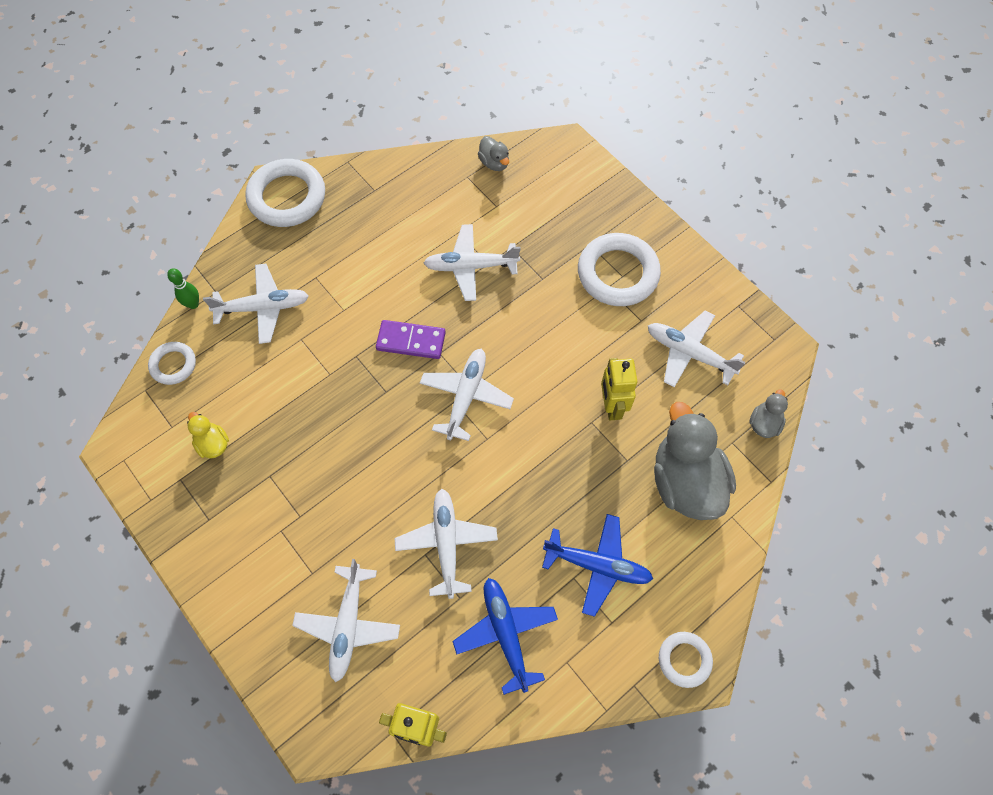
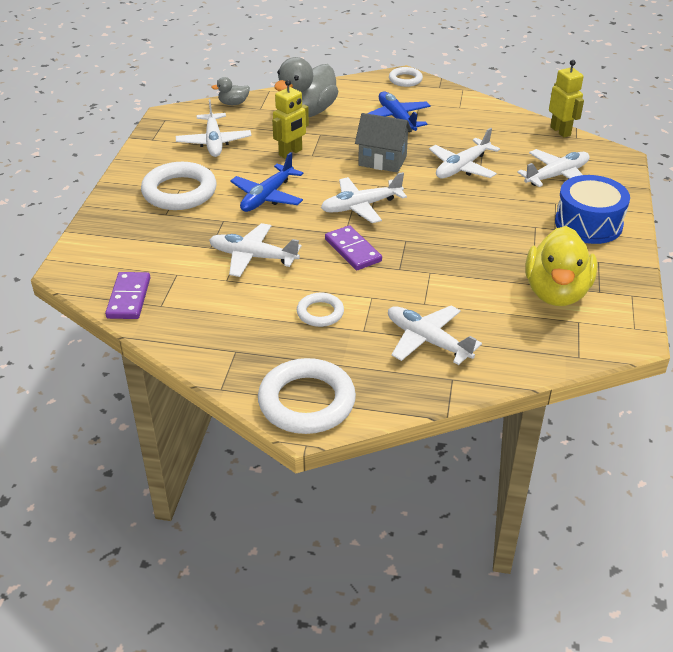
camera: 130 degrees left, 25 degrees down
white ring [148,342,196,385] -> white ring moved to [297,293,344,327]
green bowling pin [167,268,199,309] -> none
yellow duck [187,412,229,459] -> yellow duck [525,226,597,306], size x2.18
white plane [424,224,521,301] -> white plane turned 150 degrees clockwise [209,223,301,277]
blue plane [452,578,558,695] -> blue plane moved to [230,152,304,212]
grey duck [478,136,509,171] -> purple domino [105,272,150,319]
none -> grey house [355,113,412,173]
none -> blue drum [555,175,630,244]

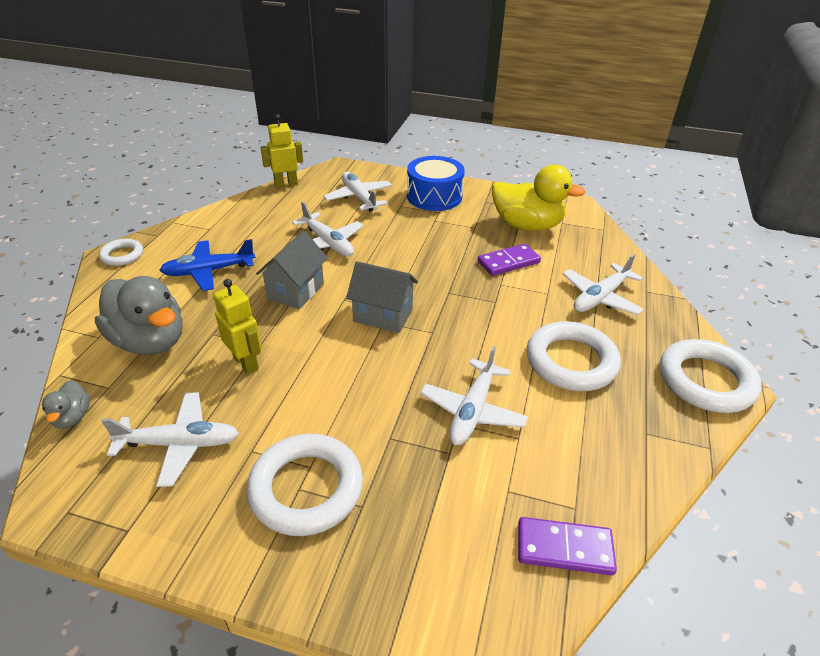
camera: 85 degrees left, 0 degrees up
blue plane [230,152,304,212] -> none
white ring [297,293,344,327] -> white ring [527,321,621,391], size x1.85
white plane [321,172,407,223] -> grey house [346,261,418,333]
purple domino [325,225,382,270] -> purple domino moved to [478,244,541,276]

